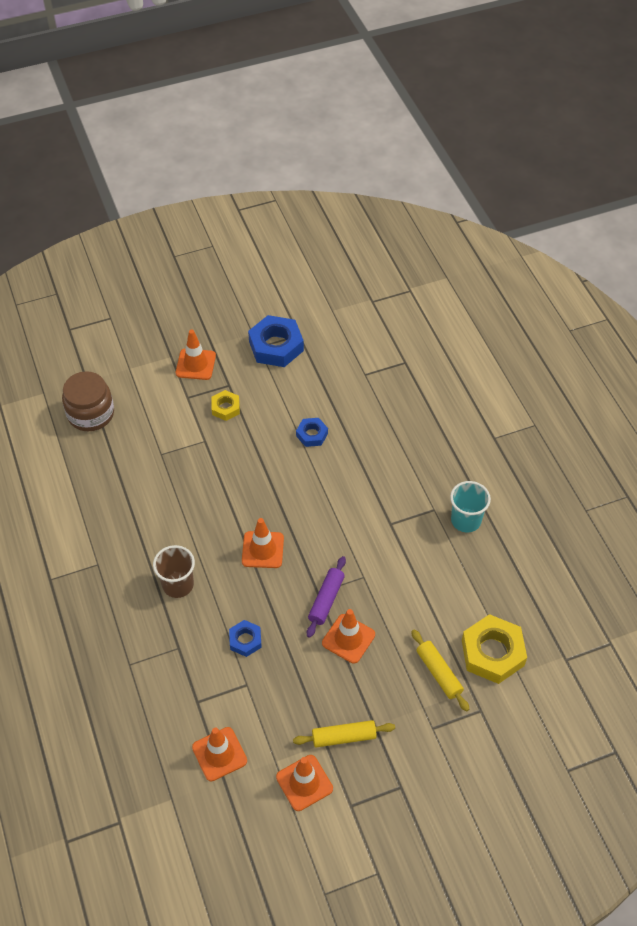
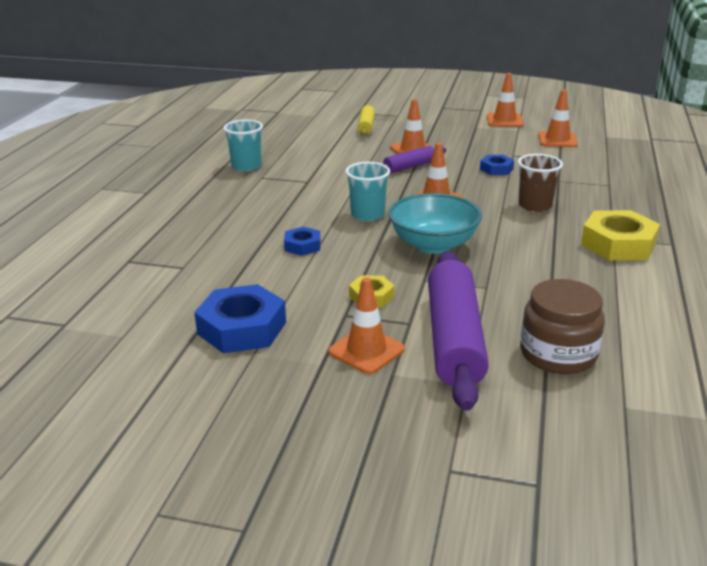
camera: 145 degrees left, 25 degrees down
yellow rolling pin [293,720,395,747] -> none
yellow nut [462,614,527,684] -> yellow nut moved to [581,210,660,260]
none -> turquoise cup [345,162,390,221]
none -> turquoise bowl [389,193,482,254]
none -> purple rolling pin [428,251,489,411]

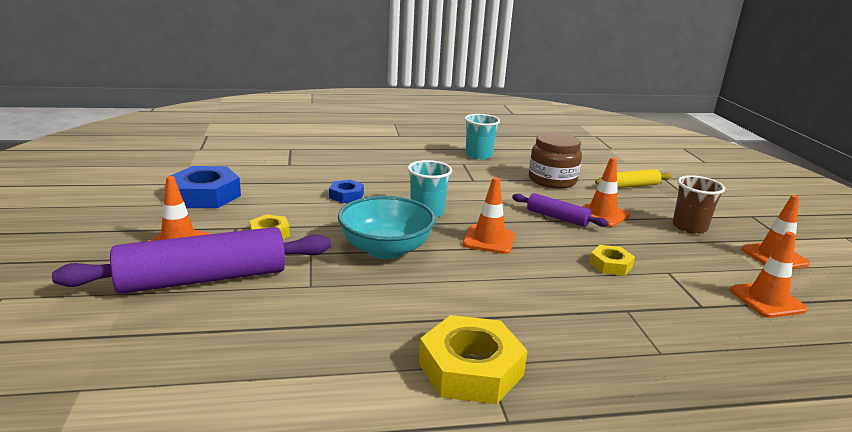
camera: 65 degrees right, 5 degrees down
blue nut [480,155,514,175] -> yellow nut [589,245,635,276]
brown cup [518,154,563,212] -> brown cup moved to [673,175,725,234]
brown jar [520,279,605,374] -> brown jar moved to [529,132,582,189]

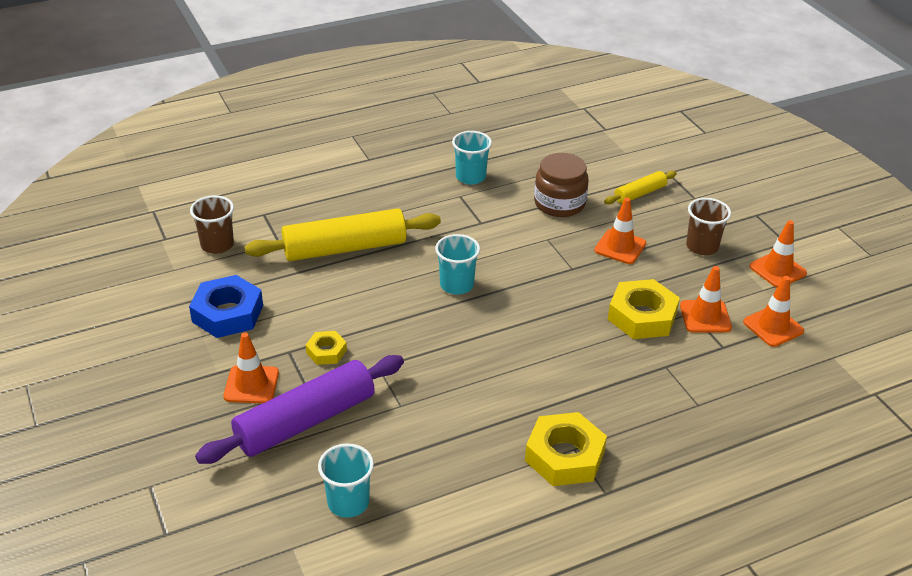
camera: 15 degrees left, 15 degrees up
blue nut [329,180,364,203] -> none
turquoise bowl [338,196,436,259] -> none
orange traffic cone [463,177,515,254] -> orange traffic cone moved to [680,266,732,333]
purple rolling pin [512,193,609,227] -> none
yellow nut [589,245,635,276] -> yellow nut [608,279,680,339], size x1.85
none -> brown cup [190,195,234,254]
none -> yellow rolling pin [244,208,441,261]
none -> turquoise cup [318,443,374,518]

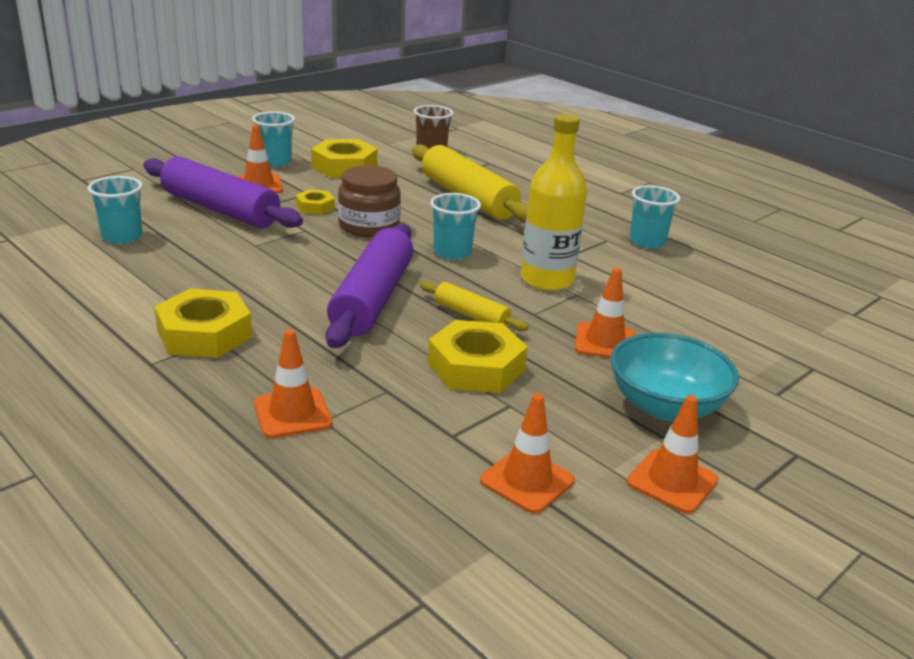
camera: 70 degrees right, 10 degrees down
blue nut [189,275,263,338] -> yellow nut [311,139,377,178]
brown jar [534,153,589,217] -> brown jar moved to [338,165,401,237]
yellow rolling pin [604,171,677,204] -> yellow rolling pin moved to [420,281,529,331]
orange traffic cone [680,266,732,333] -> orange traffic cone moved to [254,329,332,438]
brown cup [686,198,731,255] -> turquoise bowl [611,333,739,421]
none -> turquoise cup [252,111,295,167]
none -> purple rolling pin [326,223,413,348]
none -> yellow bottle [520,114,587,291]

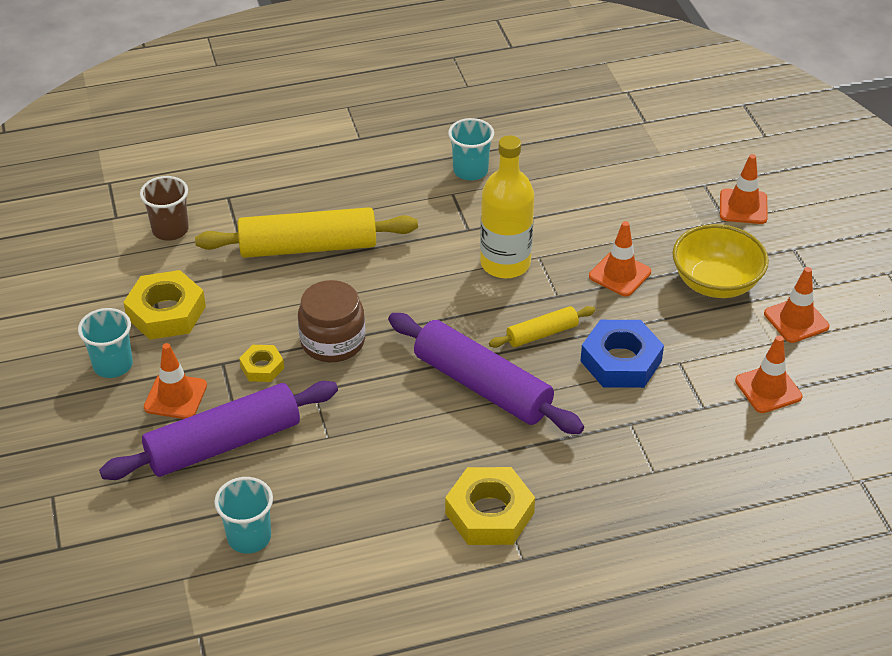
camera: 60 degrees left, 15 degrees up
orange traffic cone [254,329,332,438] -> orange traffic cone moved to [720,154,768,224]
yellow nut [427,320,528,393] -> blue nut [580,320,664,388]
turquoise cup [430,193,481,260] -> none
turquoise bowl [611,333,739,421] -> yellow bowl [673,224,769,298]

